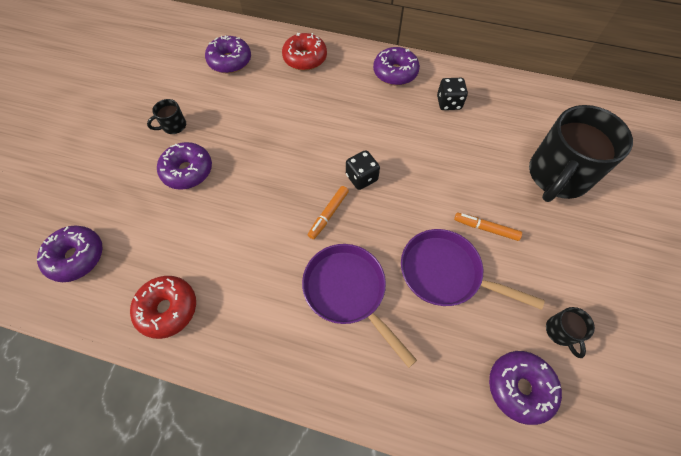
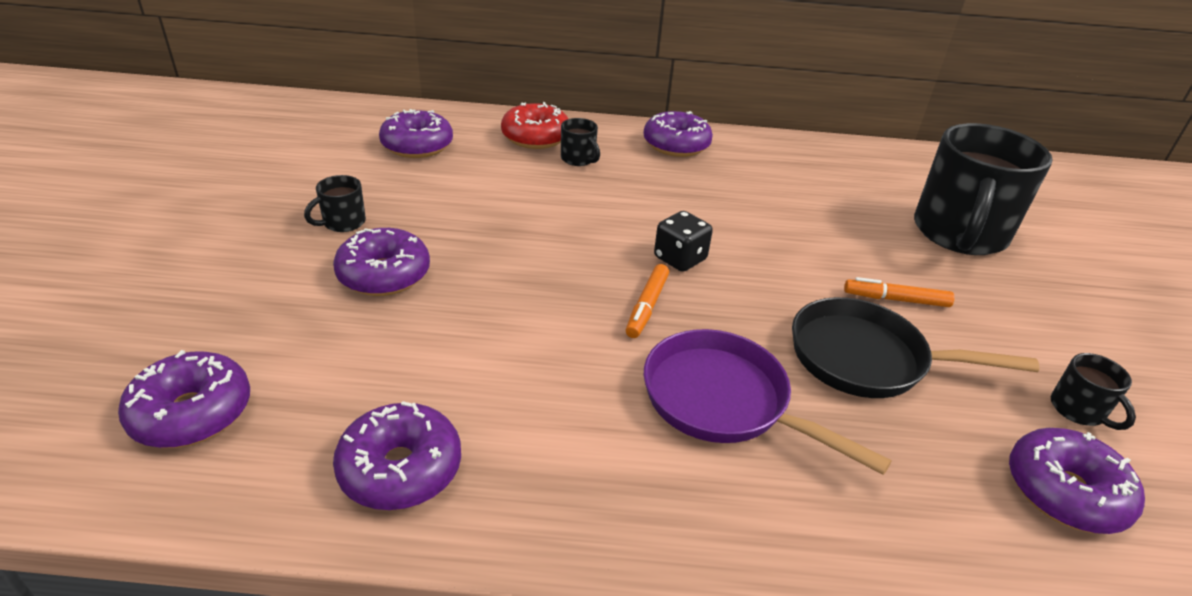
camera: 15 degrees left, 25 degrees down
red donut [130,276,196,339] -> purple donut [333,401,461,510]
purple pan [401,229,545,310] -> black pan [792,297,1039,398]
black dice [437,78,468,110] -> none
none -> black mug [561,118,600,166]

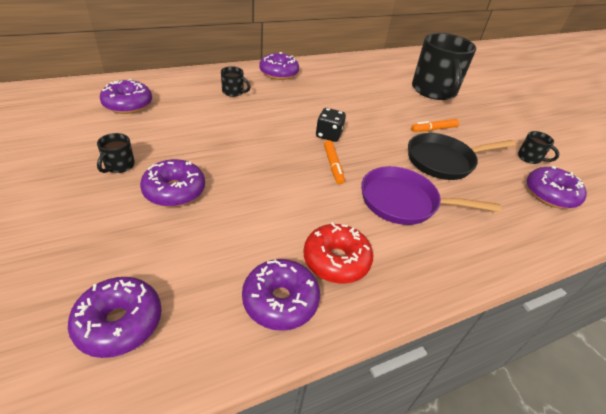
camera: 30 degrees left, 5 degrees up
red donut [501,102,568,149] -> red donut moved to [303,222,373,283]

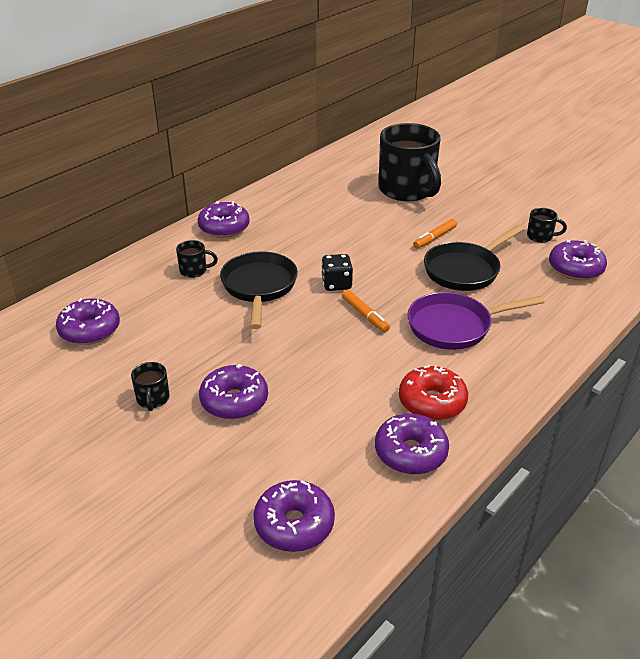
camera: 20 degrees left, 5 degrees down
none -> black pan [220,251,298,329]

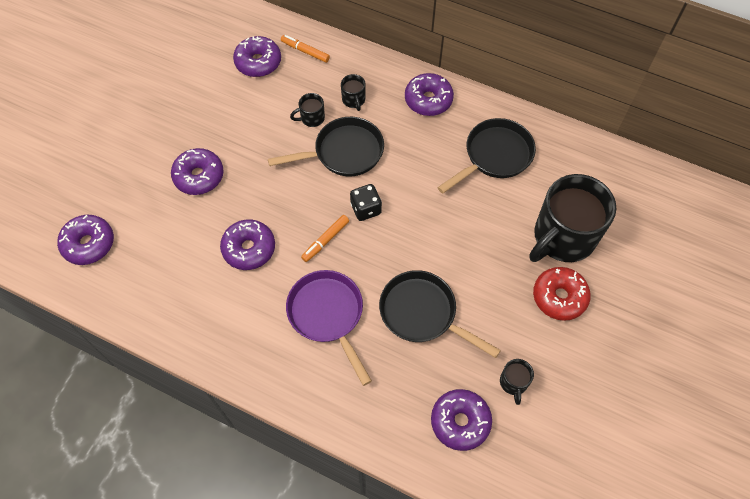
camera: 75 degrees right, 25 degrees up
black mug [131,362,170,411] -> black mug moved to [290,93,325,127]
purple donut [375,414,449,475] -> purple donut moved to [220,219,275,270]
red donut [399,365,468,421] -> red donut moved to [533,267,591,321]
orange marker [413,219,457,249] -> orange marker moved to [281,35,330,63]
none -> black pan [437,118,536,193]

